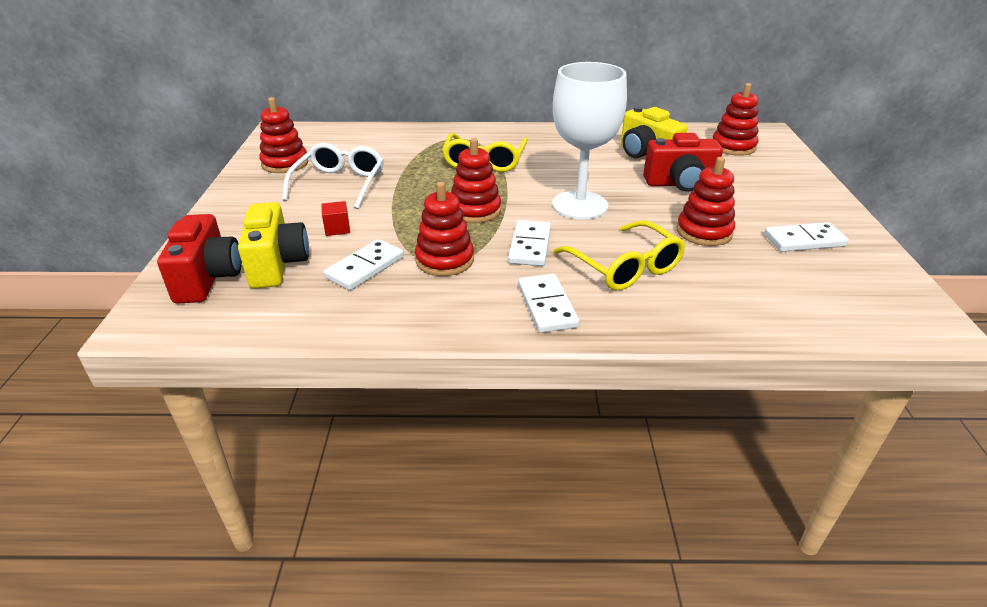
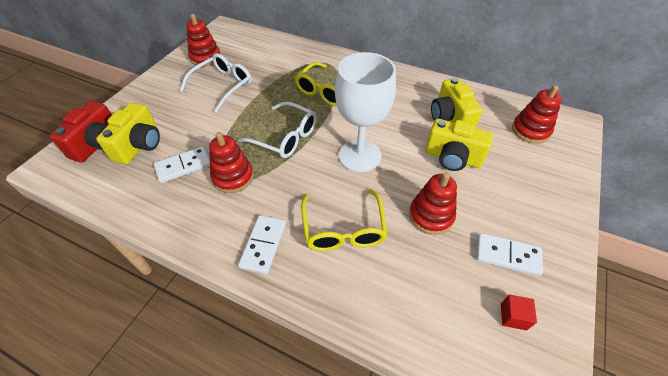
camera: 25 degrees right, 15 degrees up
red cube [321,201,350,236] -> red cube moved to [501,294,537,330]
red stacking toy [451,138,501,223] -> white glasses [238,101,317,158]
white domino [508,220,551,266] -> none
red camera [643,133,723,192] -> yellow camera [425,119,493,171]

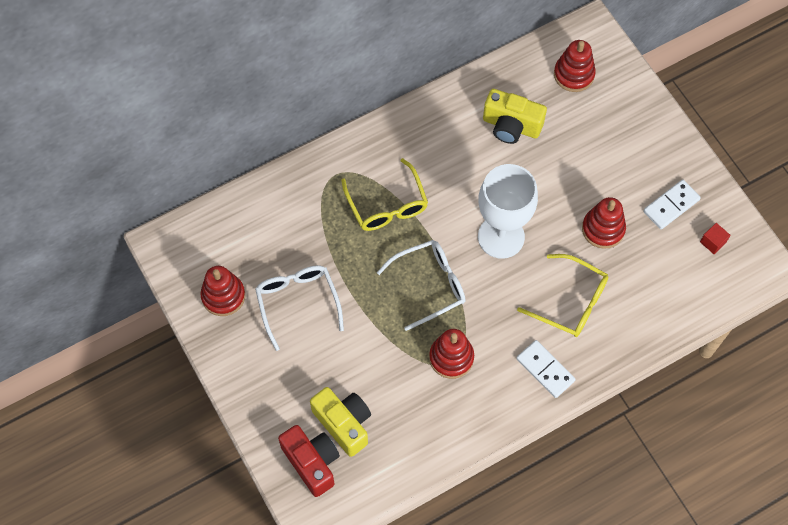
camera: 55 degrees left, 15 degrees up
white domino [154,146,210,183] -> none
yellow camera [425,119,493,171] -> none

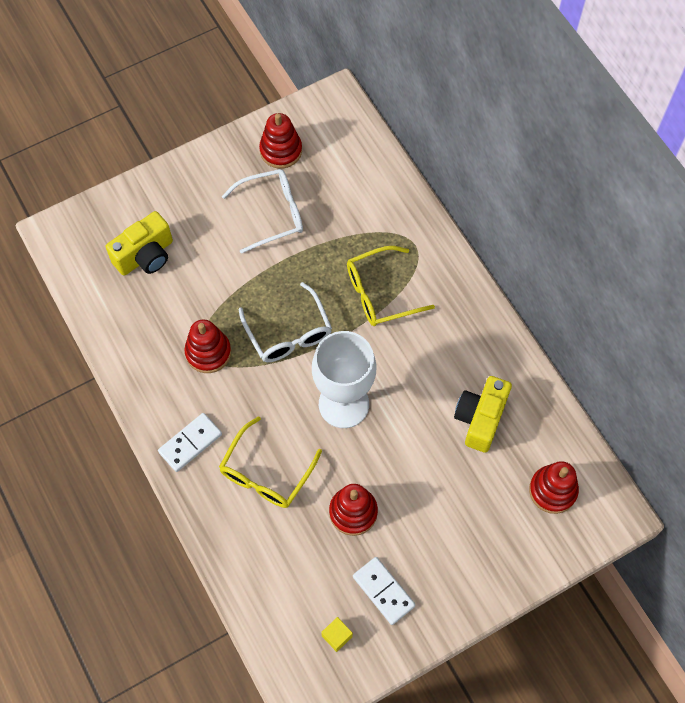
camera: 90 degrees right, 0 degrees up
red camera [278,425,340,497] -> none
red cube [700,223,730,254] -> yellow cube [321,617,353,652]

